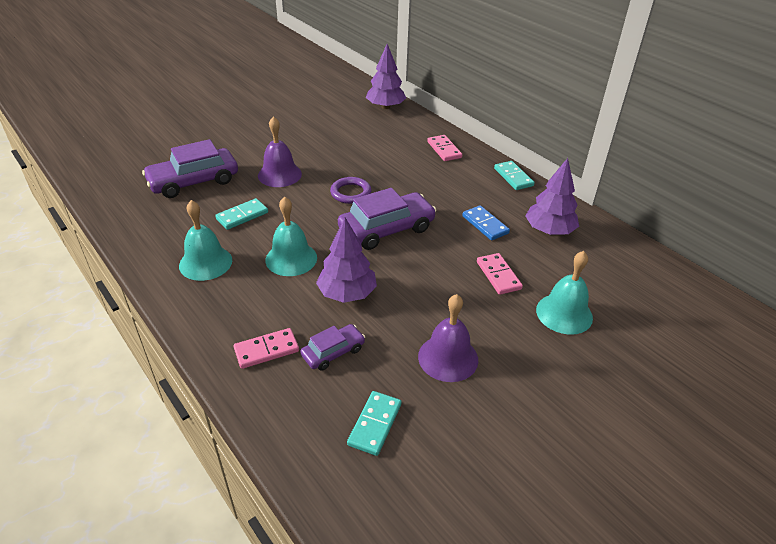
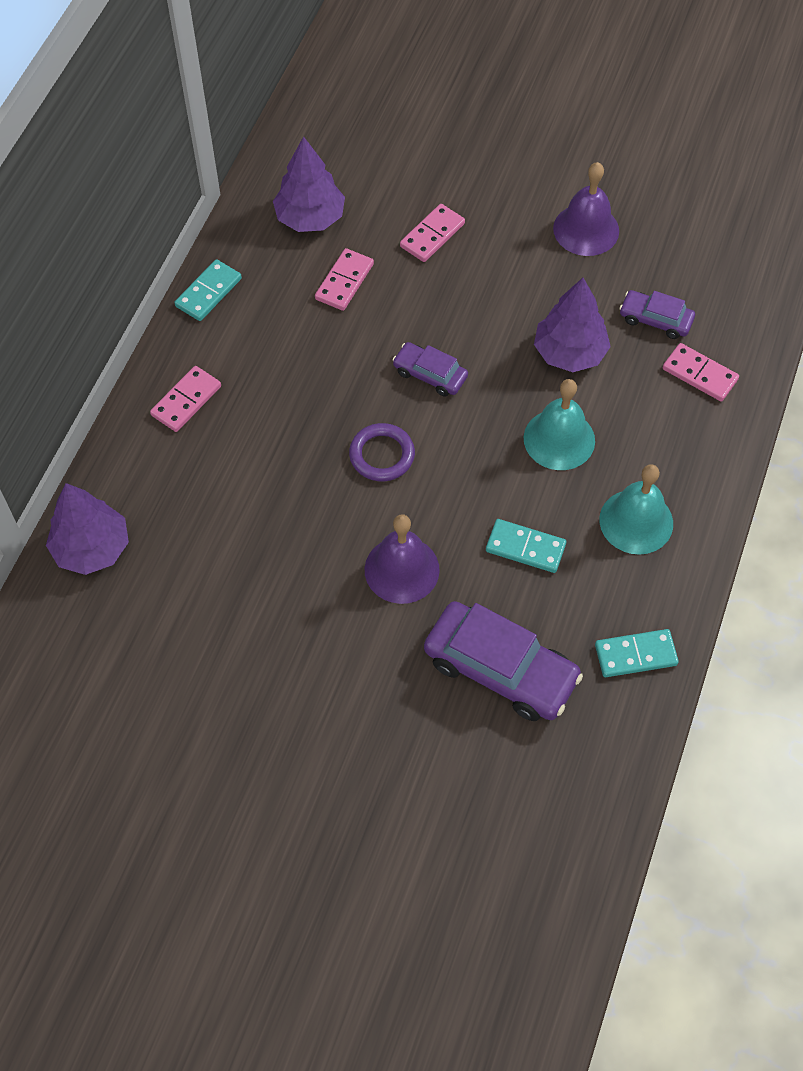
camera: 120 degrees left, 20 degrees up
purple car [338,188,436,250] -> purple car [392,342,468,397], size x0.54
turquoise domino [347,391,402,456] -> turquoise domino moved to [595,629,679,677]
blue domino [462,205,510,241] -> pink domino [315,248,374,311]
turquoise bell [536,251,593,335] -> none

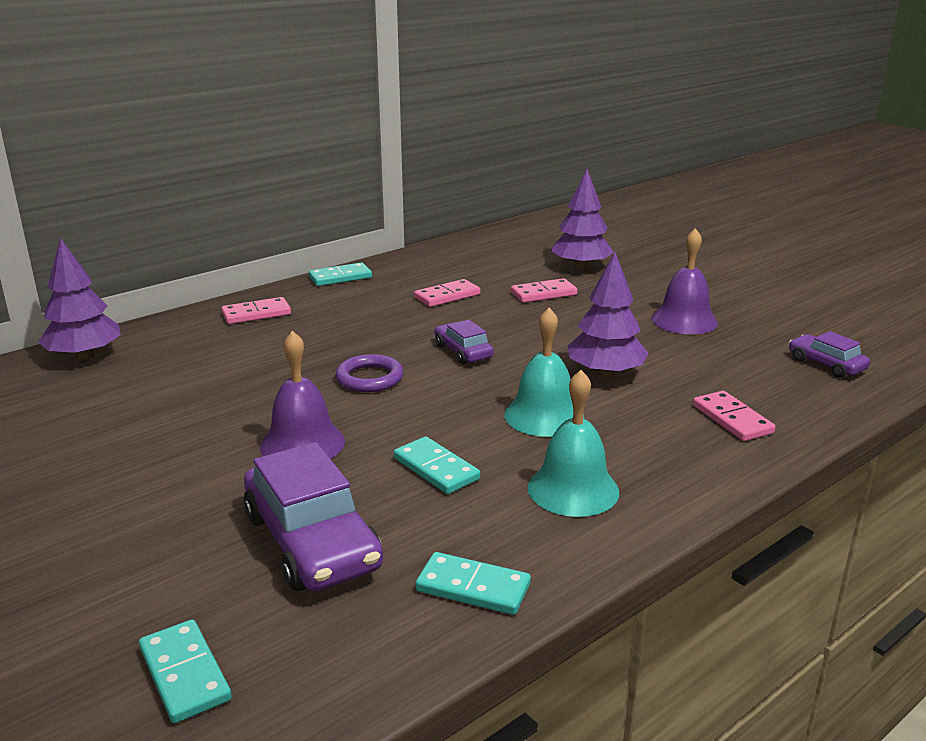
camera: 30 degrees right, 35 degrees down
purple tree [273,136,345,232] -> purple tree moved to [550,169,614,270]
purple car [619,290,695,339] -> purple car moved to [789,331,870,378]
none -> turquoise domino [139,619,232,723]

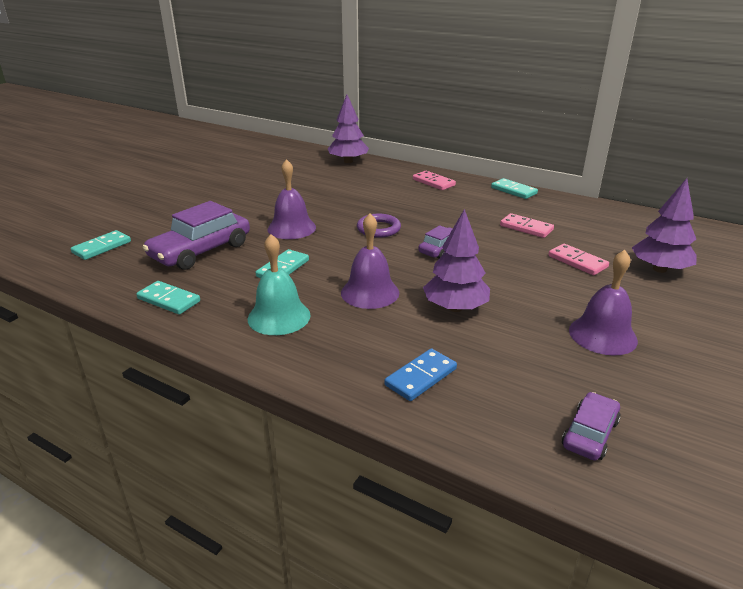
camera: 70 degrees right, 5 degrees up
turquoise domino [416,552,531,615] -> turquoise domino turned 60 degrees counterclockwise [136,281,200,315]
turquoise bell [504,308,584,437] -> purple bell [341,214,399,309]
pink domino [693,391,775,441] -> blue domino [385,348,457,401]

